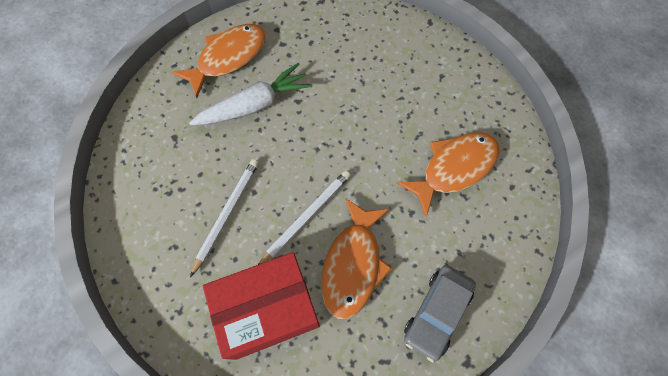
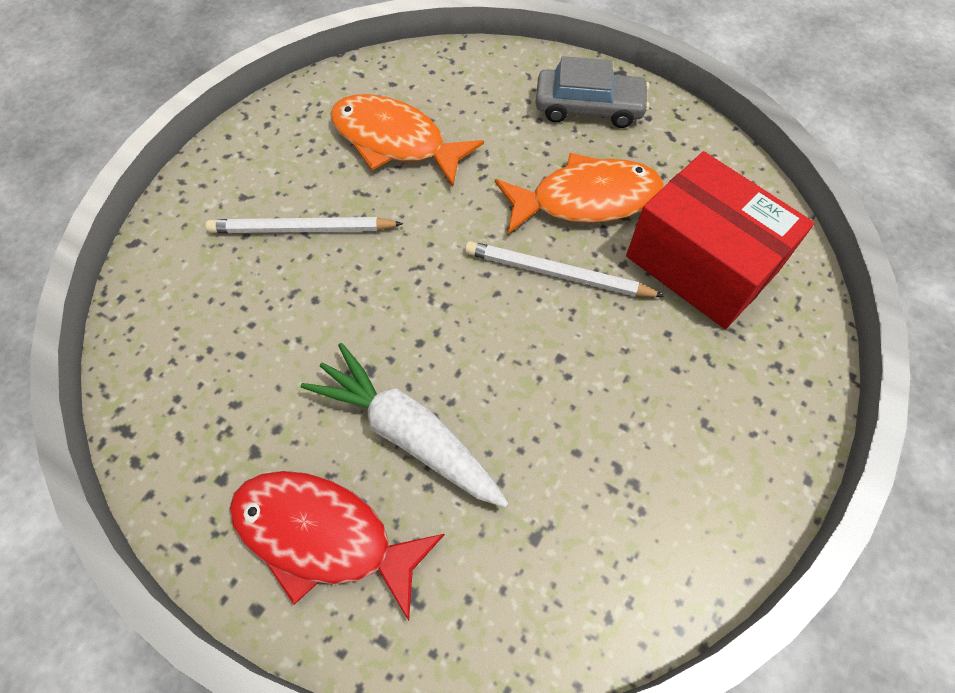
camera: 115 degrees left, 5 degrees down
orange fish [172,24,266,98] -> red fish [229,471,445,621]
white pencil [190,159,259,277] -> white pencil moved to [206,217,403,233]

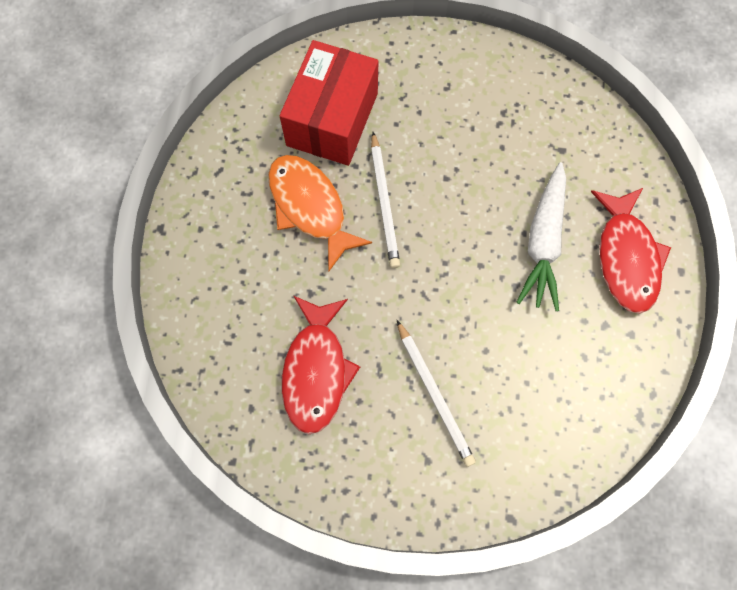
camera: 115 degrees left, 10 degrees up
orange fish [330,94,484,187] -> red fish [282,296,360,434]
grey car [535,56,649,128] -> none

